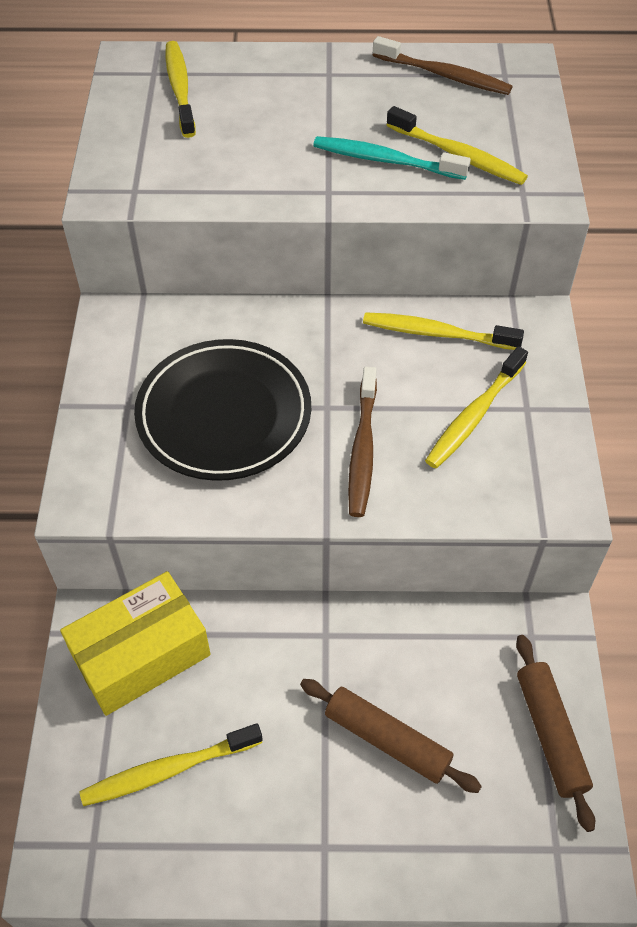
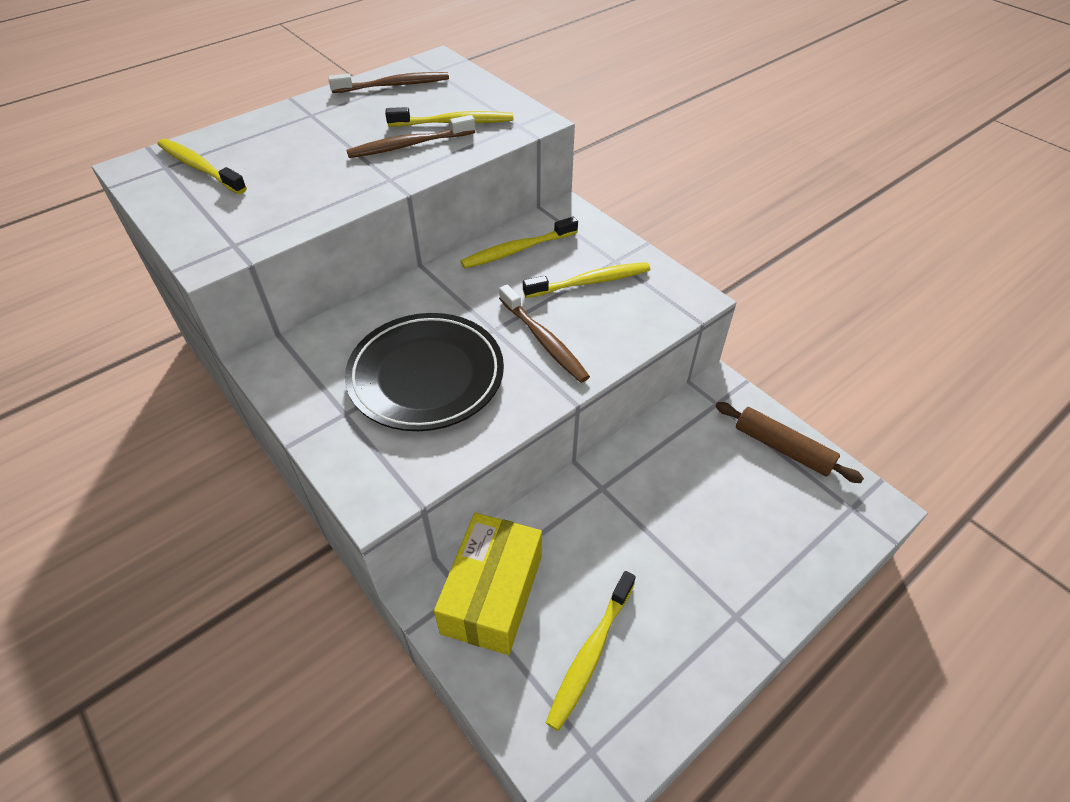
camera: 40 degrees left, 5 degrees down
brown rolling pin [300,679,482,793] -> none
turquoise toothbrush [313,136,471,180] -> brown toothbrush [347,115,475,158]
yellow toothbrush [425,346,528,468] -> yellow toothbrush turned 105 degrees counterclockwise [523,262,650,298]

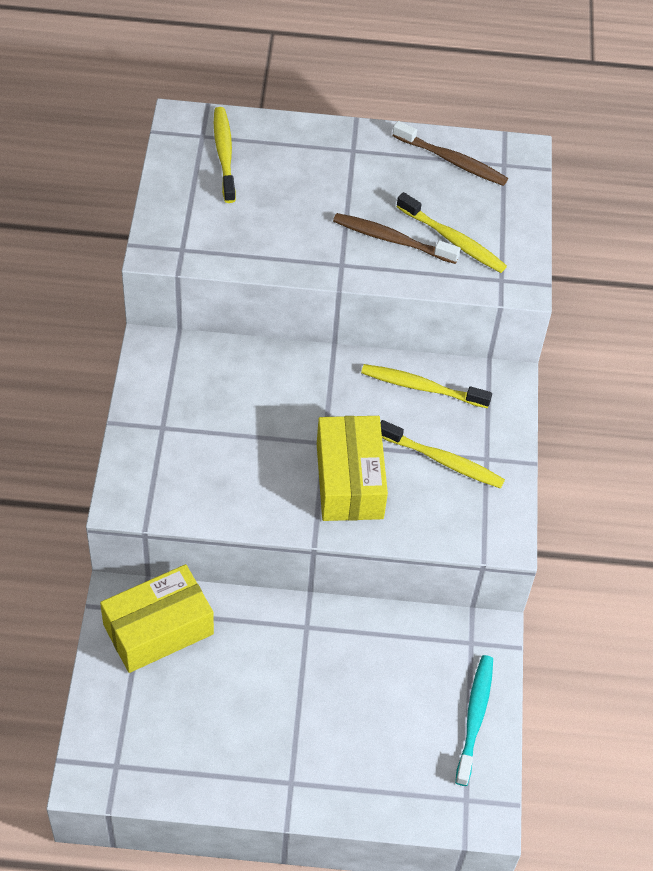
camera: 40 degrees right, 5 degrees up
black plate [345,313,504,431] -> none
brown toothbrush [499,284,590,383] -> yellow box [317,416,388,521]
yellow toothbrush [546,571,636,731] -> none
brown rolling pin [716,402,864,483] -> turquoise toothbrush [455,655,493,786]

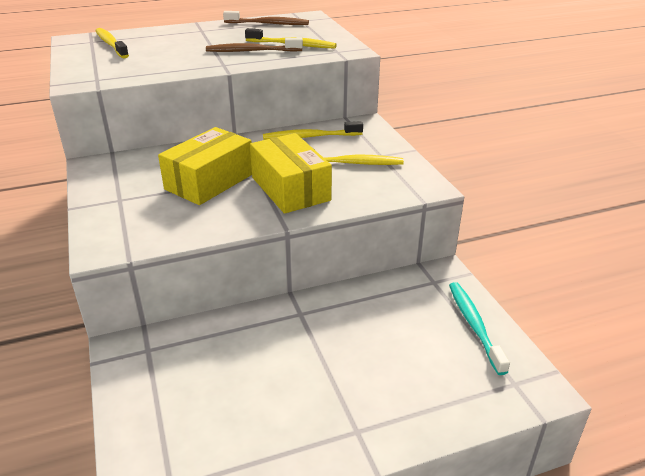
camera: 20 degrees left, 20 degrees down
yellow box [100,564,214,673] -> yellow box moved to [158,127,252,205]

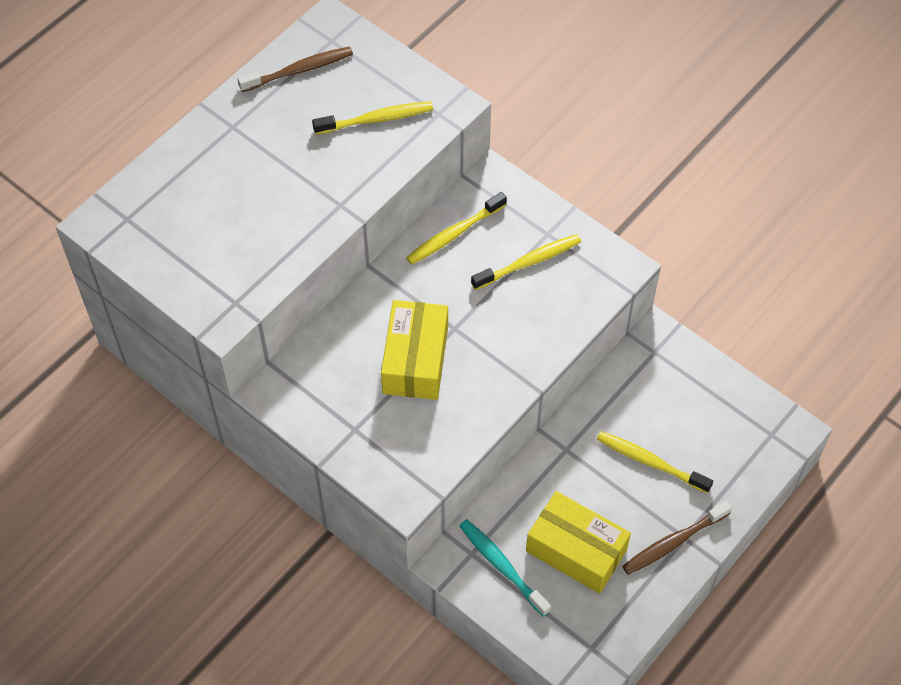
camera: 30 degrees left, 25 degrees up
yellow toothbrush [95,28,129,58] -> yellow toothbrush moved to [597,431,713,493]
brown toothbrush [206,38,303,52] -> brown toothbrush moved to [622,501,732,575]
yellow box [250,133,332,214] -> yellow box moved to [526,491,631,594]
turquoise toothbrush [449,282,510,375] -> turquoise toothbrush moved to [459,519,551,617]

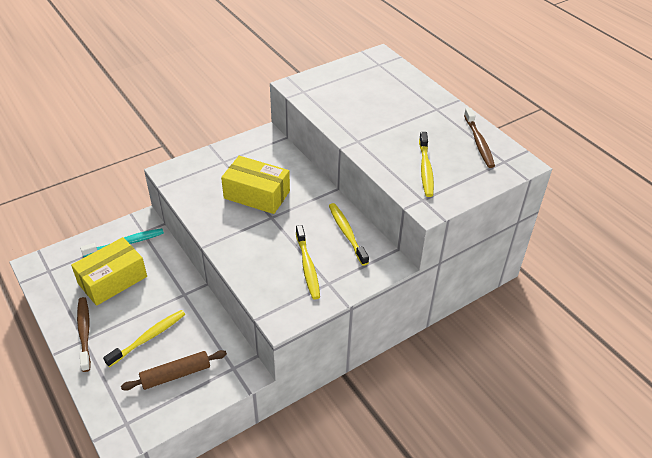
camera: 105 degrees right, 15 degrees down
none -> brown rolling pin [121,350,227,391]

